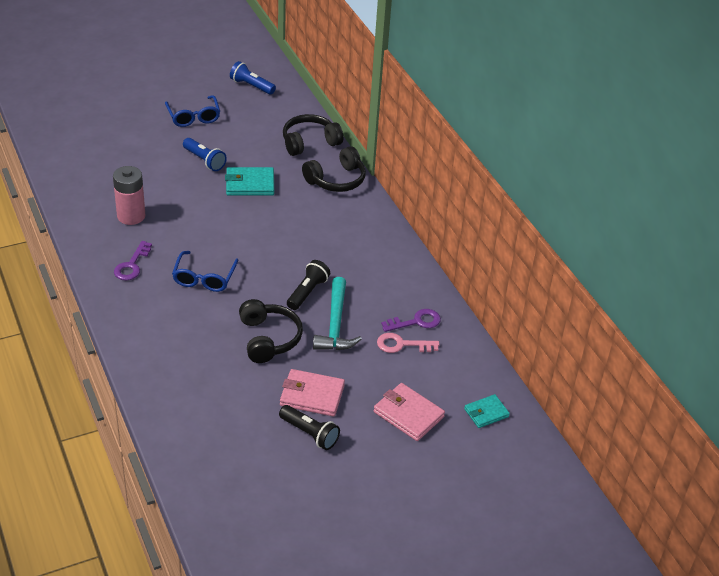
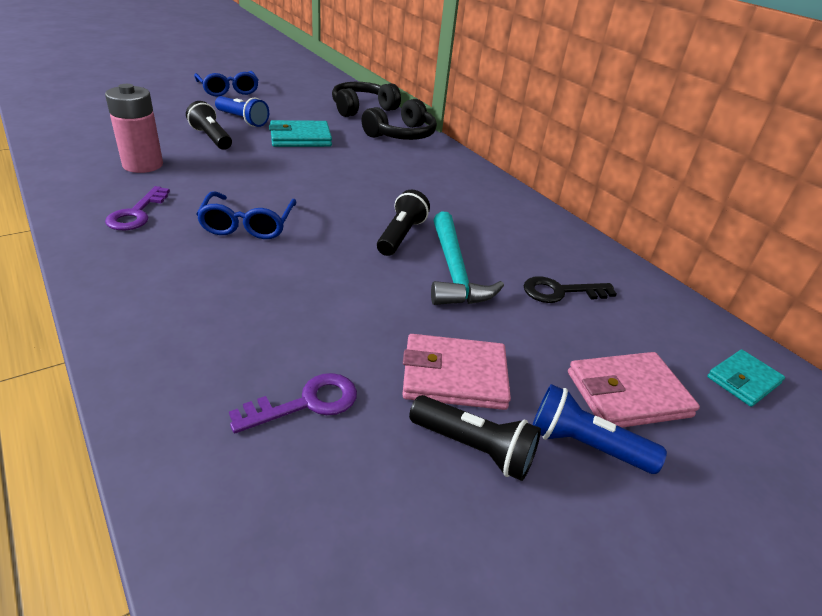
camera: 10 degrees left, 5 degrees down
blue flashlight [230,61,276,95] -> blue flashlight moved to [532,384,667,474]
black headphones [239,299,303,363] -> none
pink wallet [374,383,445,441] -> pink wallet turned 45 degrees counterclockwise [568,352,700,428]
pink key [377,333,439,353] -> black key [524,276,617,303]
purple key [381,309,441,332] -> purple key moved to [229,373,357,433]
none -> black flashlight [186,101,232,150]

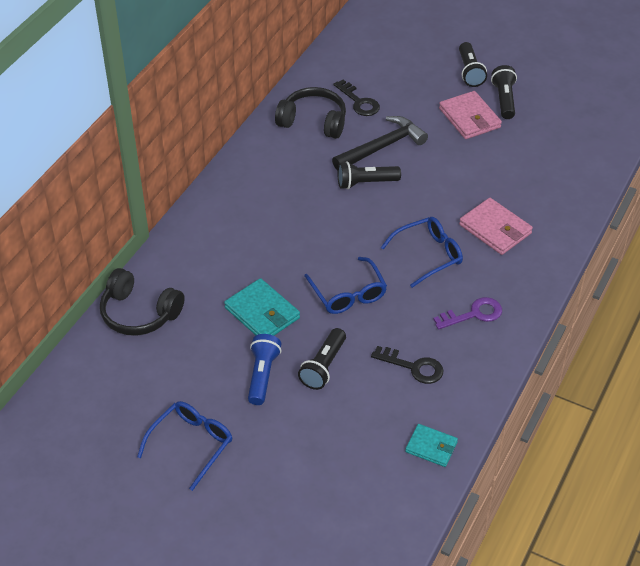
camera: 115 degrees left, 10 degrees up
pink battery [105,84,163,173] -> black key [371,346,444,384]
purple key [229,373,357,433] -> none
black headphones [362,99,437,140] -> black headphones moved to [275,87,346,139]
turquoise hammer [431,212,504,305] -> black hammer [332,116,428,171]
blue flashlight [532,384,667,474] -> black flashlight [459,42,487,87]
pink wallet [568,352,700,428] -> pink wallet moved to [459,198,533,255]
turquoise wallet [707,349,785,407] -> turquoise wallet moved to [405,424,458,467]
none -> blue glasses [305,257,387,314]

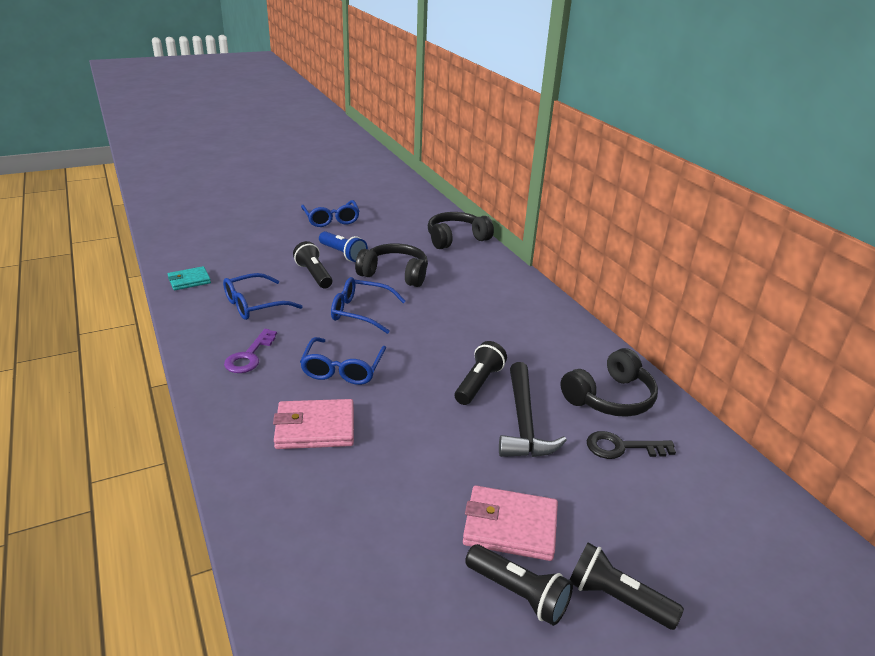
camera: 125 degrees right, 15 degrees down
turquoise wallet [224,278,300,336] -> black headphones [355,243,428,287]
black key [371,346,444,384] -> blue glasses [223,273,303,320]

